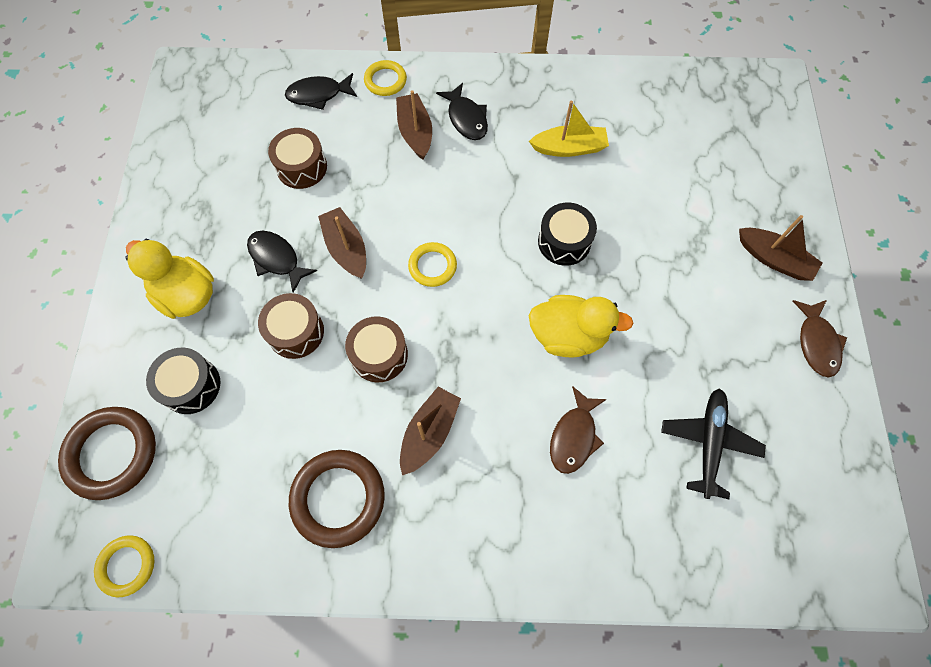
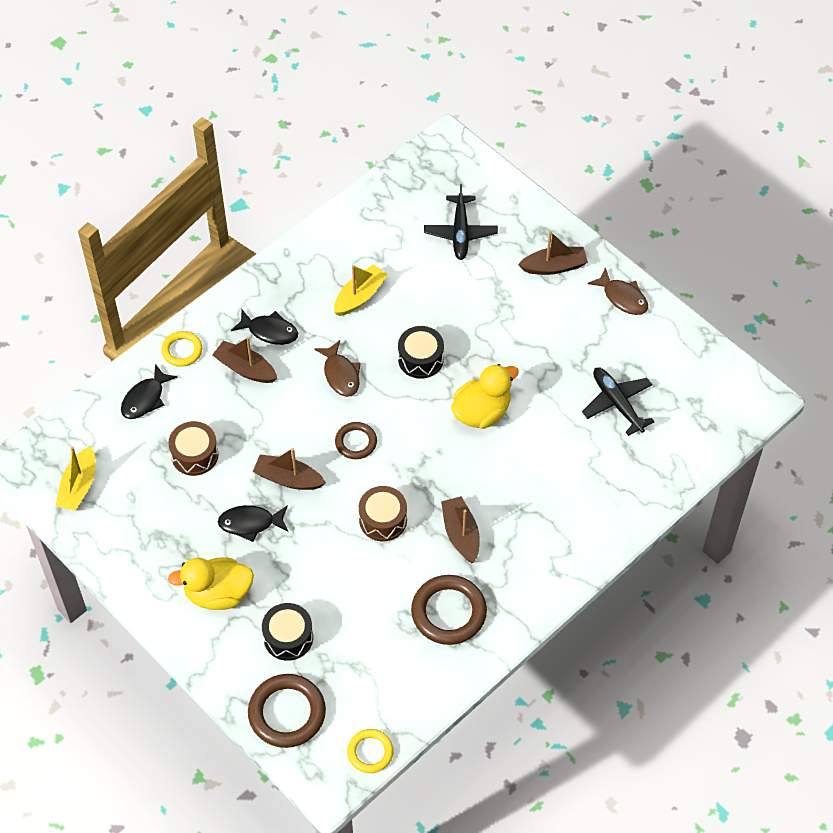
camera: 45 degrees left, 10 degrees down
brown drum [258,293,324,359] -> none
yellow ring [408,242,457,287] -> brown ring [335,422,377,459]
brown fish [550,386,607,474] -> brown fish moved to [314,340,361,397]
none -> yellow boat [55,446,95,511]
none -> black plane [424,184,498,260]

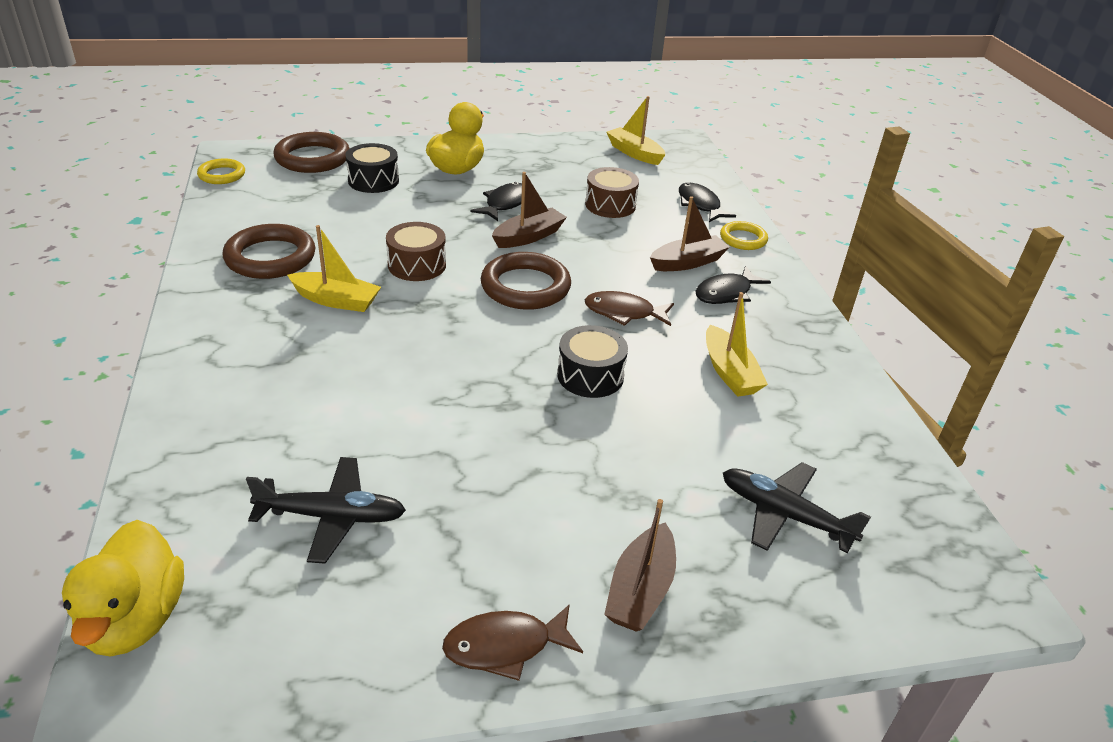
camera: 120 degrees right, 20 degrees down
brown ring [335,422,377,459] -> brown ring [481,252,571,310], size x1.70
brown boat [441,496,480,563] -> yellow boat [287,225,381,312]
yellow duck [451,364,519,429] -> yellow duck moved to [62,520,184,656]

